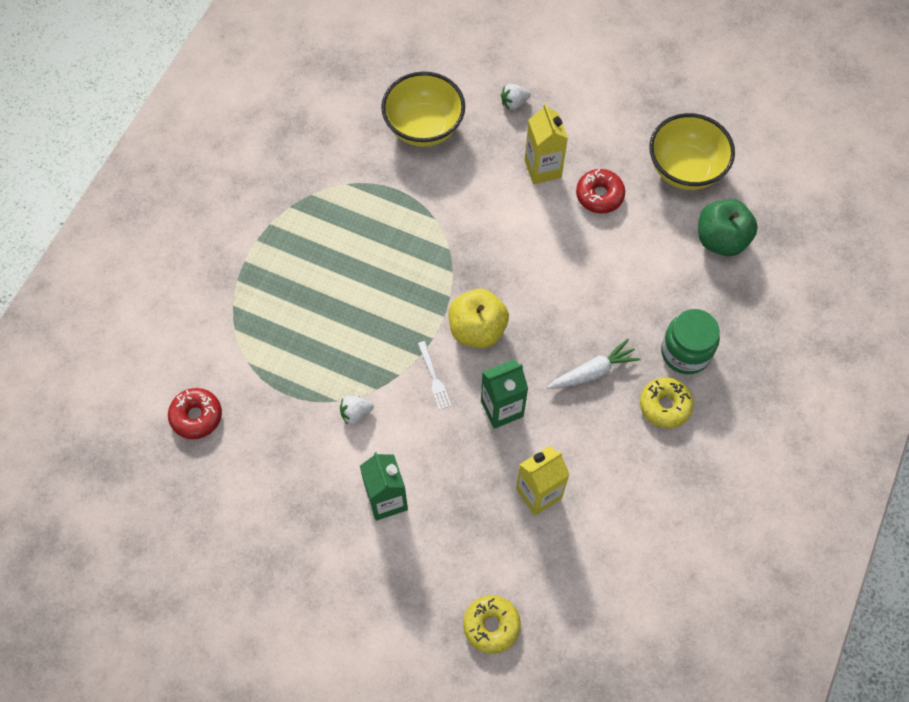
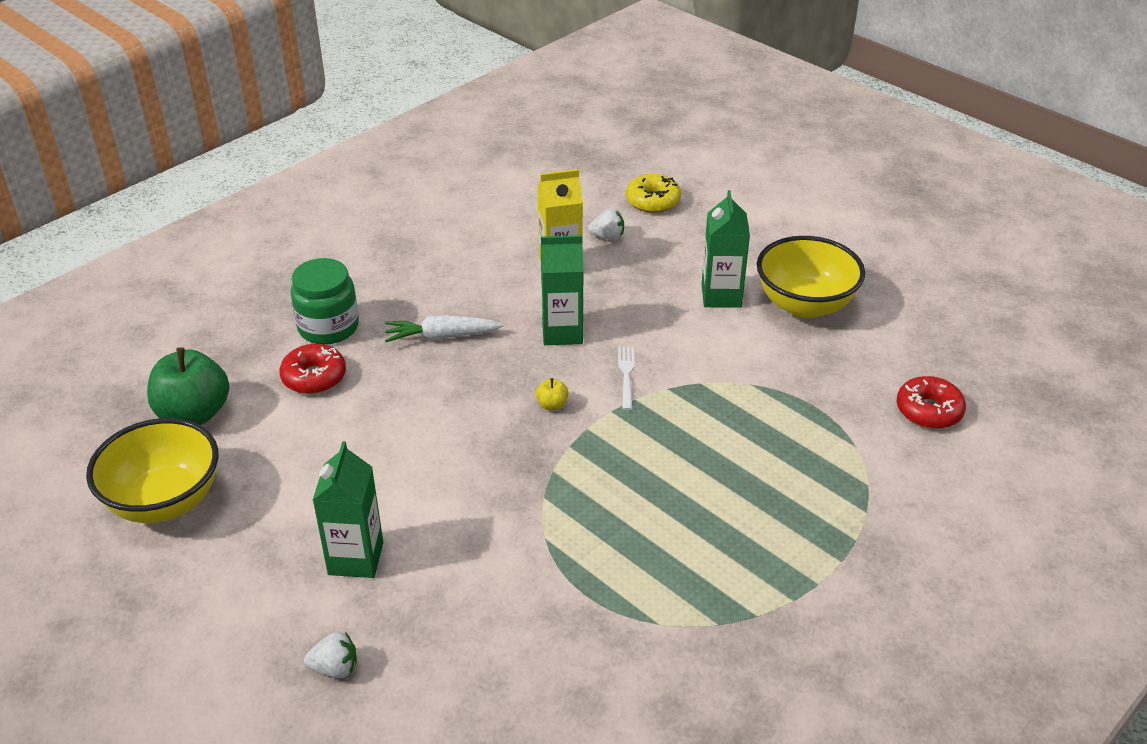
camera: 160 degrees left, 25 degrees down
white strawberry [340,396,374,425] -> white strawberry moved to [588,209,624,240]
yellow bowl [381,72,465,147] -> yellow bowl moved to [757,236,865,318]
yellow apple [449,289,509,348] -> yellow apple [536,378,568,410], size x0.42
yellow carton [525,103,568,184] -> green carton [313,441,383,578]
red donut [576,169,625,213] -> red donut moved to [280,344,346,394]
yellow donut [640,377,694,428] -> none

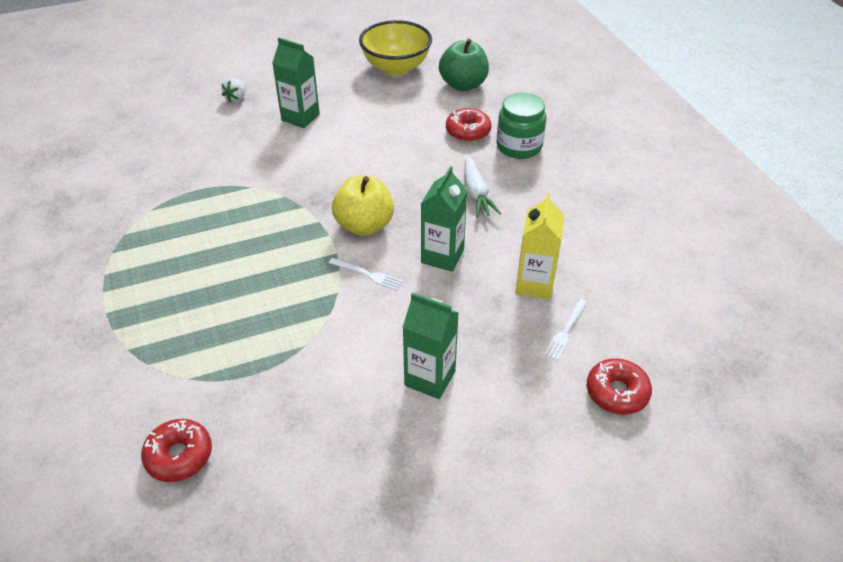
camera: 115 degrees right, 5 degrees up
white carrot [385,315,504,342] -> white carrot turned 150 degrees clockwise [464,156,501,218]
yellow apple [536,378,568,410] -> yellow apple [332,176,394,236], size x2.38
white strawberry [588,209,624,240] -> white fork [544,299,587,361]
yellow donut [626,174,681,213] -> red donut [587,358,652,415]
yellow bowl [757,236,865,318] -> none

